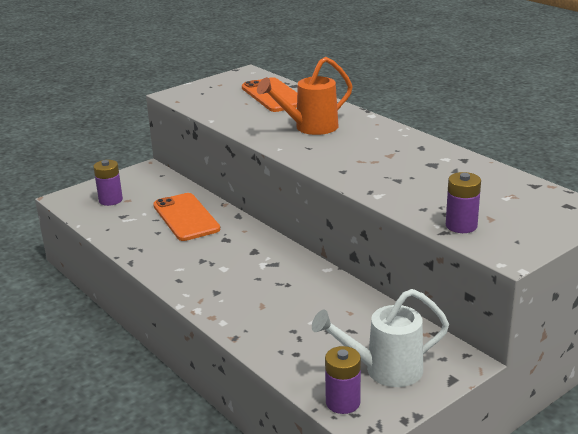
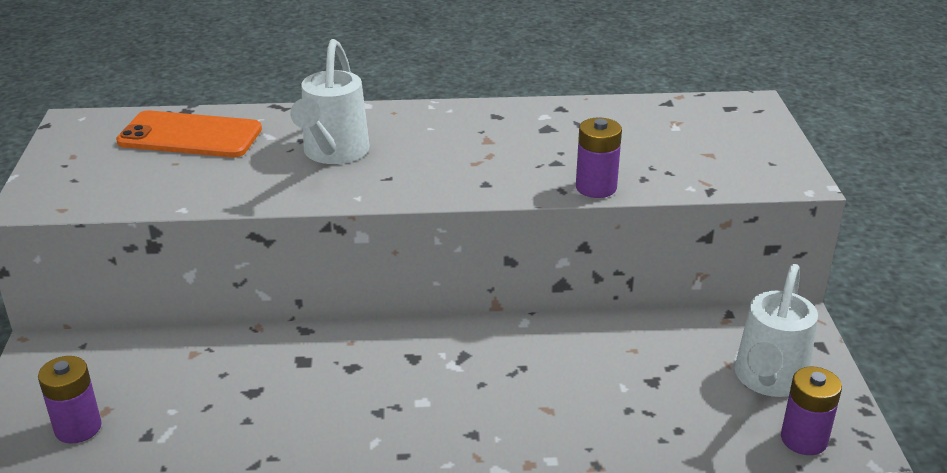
camera: 55 degrees left, 5 degrees up
orange phone [153,193,220,241] -> none
orange watering can [257,57,353,135] -> white watering can [290,39,370,164]
purple battery [446,172,481,233] -> purple battery moved to [576,118,622,198]

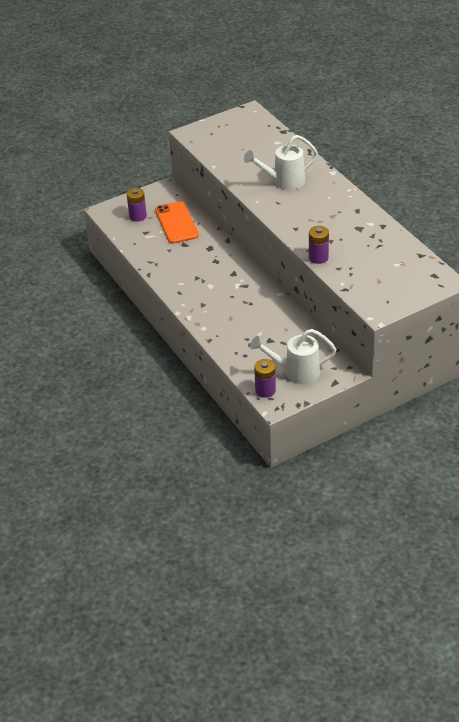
camera: 65 degrees right, 10 degrees up
orange phone [116,110,262,157] -> orange phone moved to [155,201,199,244]

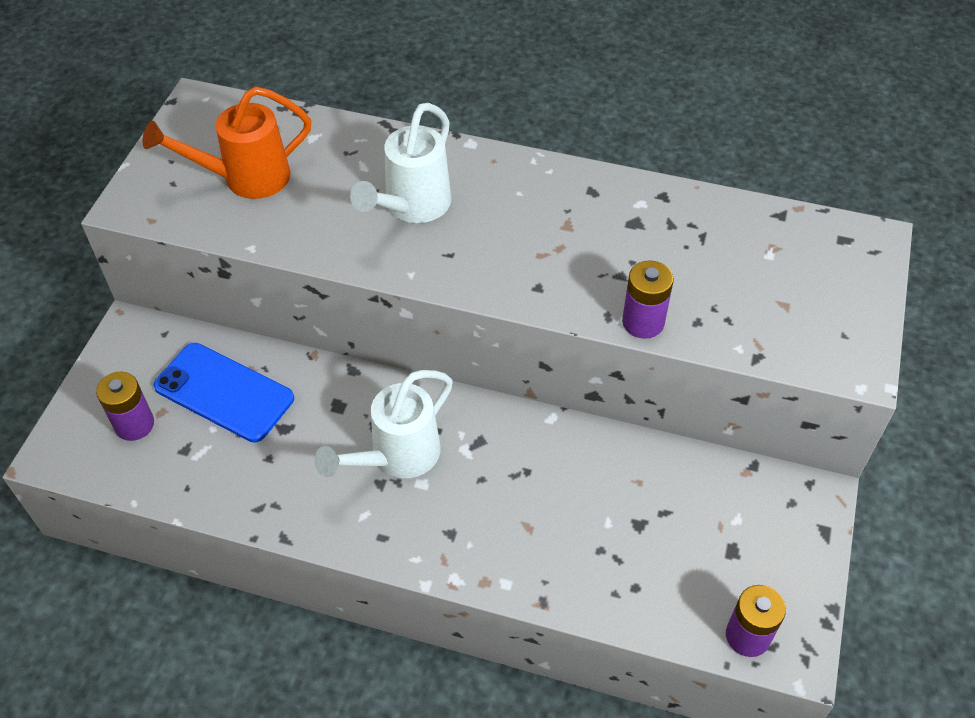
camera: 45 degrees left, 10 degrees up
orange phone [155,201,199,244] -> blue phone [153,343,294,443]
white watering can [250,329,336,384] -> white watering can moved to [314,370,453,478]
none -> orange watering can [142,86,311,199]

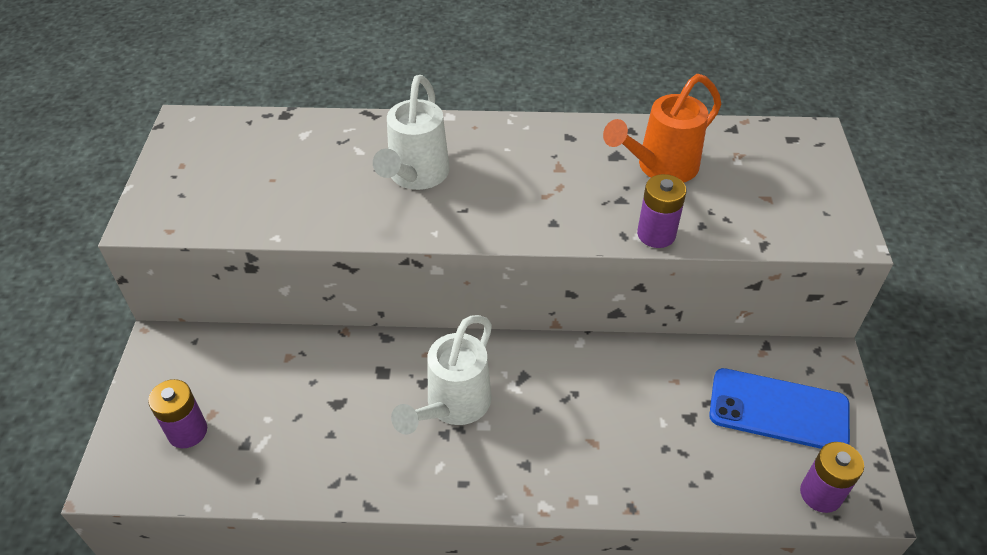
camera: 15 degrees left, 5 degrees down
orange watering can [142,86,311,199] -> orange watering can moved to [603,74,721,183]
blue phone [153,343,294,443] -> blue phone moved to [709,368,850,449]

